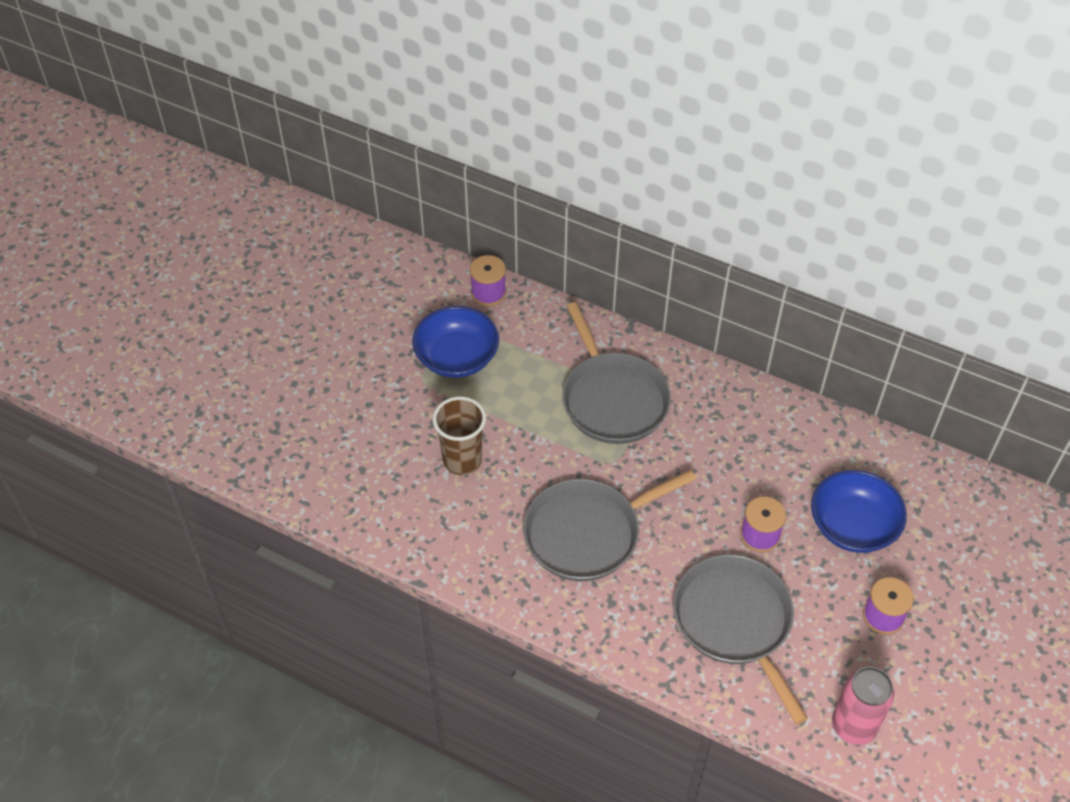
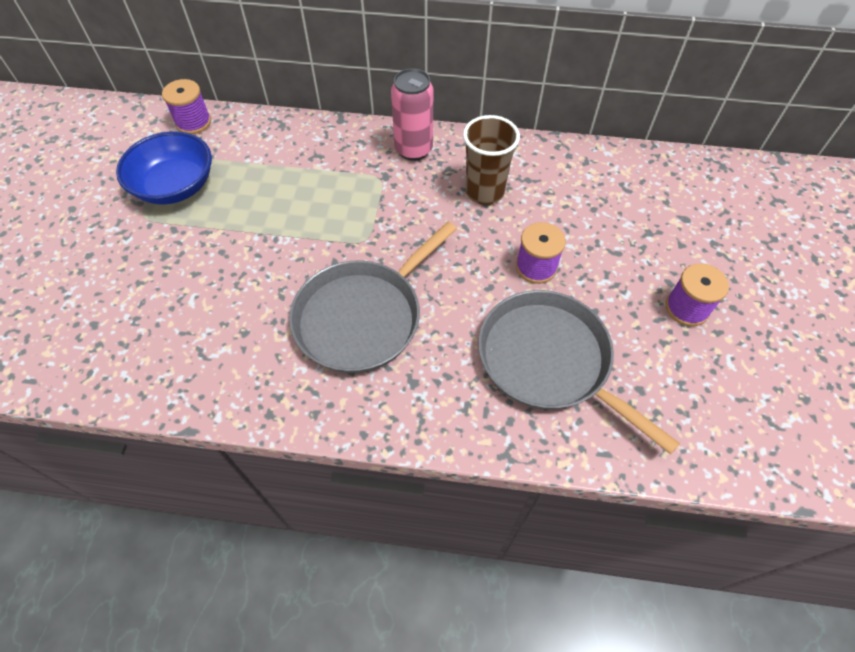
camera: 20 degrees left, 5 degrees up
brown cup [433,397,486,475] -> brown cup moved to [463,115,520,205]
grey pan [562,302,671,444] -> none
blue bowl [811,470,907,553] -> none
pink can [832,667,894,745] -> pink can moved to [391,68,433,161]

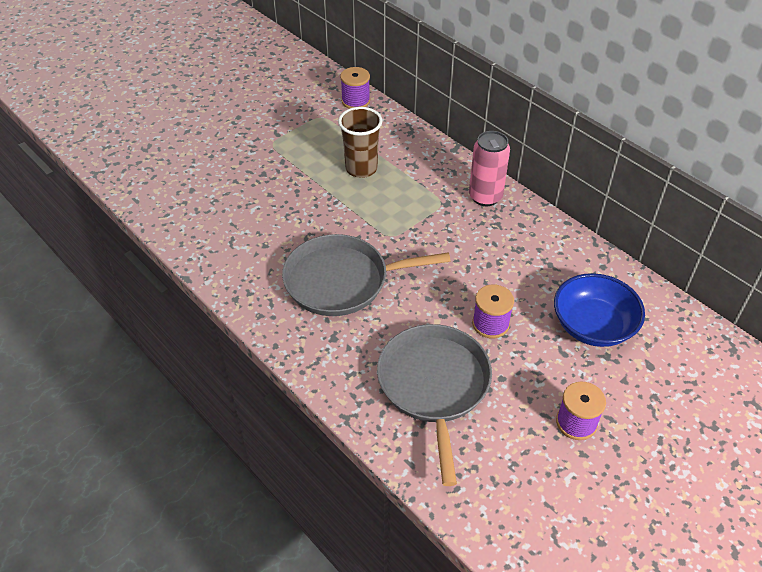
camera: 40 degrees right, 10 degrees down
blue bowl [116,131,212,205] -> blue bowl moved to [554,273,645,347]
brown cup [463,115,520,205] -> brown cup moved to [338,107,382,178]

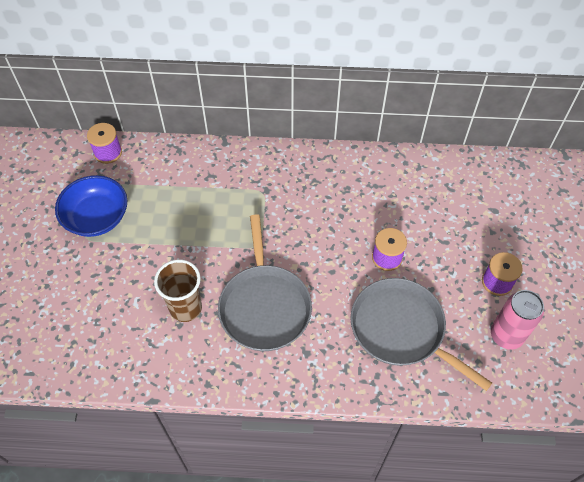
camera: 45 degrees left, 10 degrees up
grey pan [282,234,451,316] -> grey pan turned 45 degrees counterclockwise [218,214,312,351]
brown cup [338,107,382,178] -> brown cup moved to [154,260,202,322]
pink can [469,131,510,206] -> pink can moved to [491,290,544,350]
blue bowl [554,273,645,347] -> blue bowl moved to [55,175,128,237]

